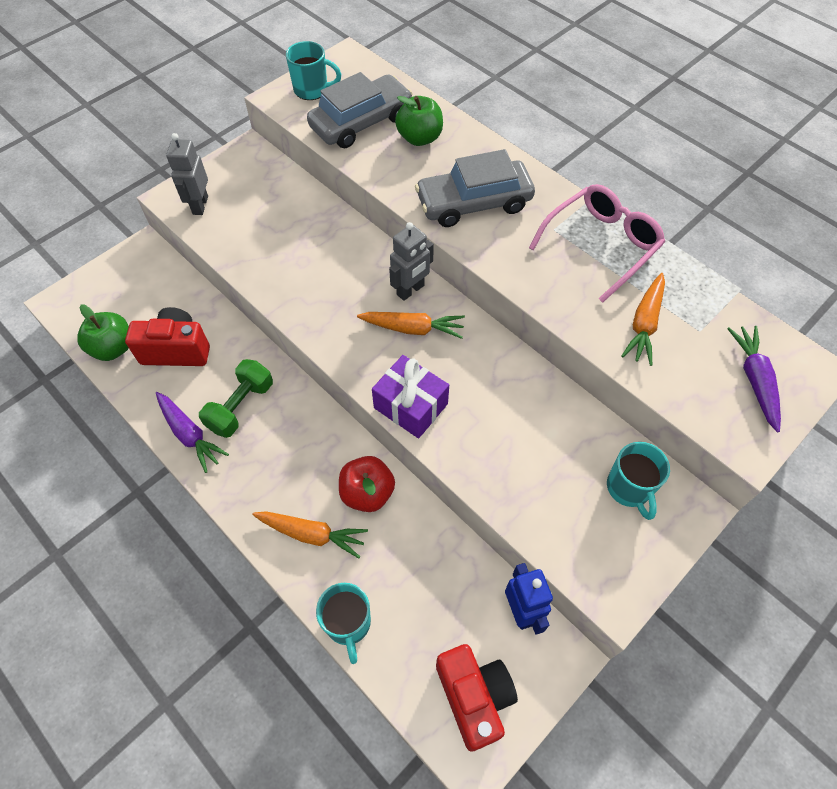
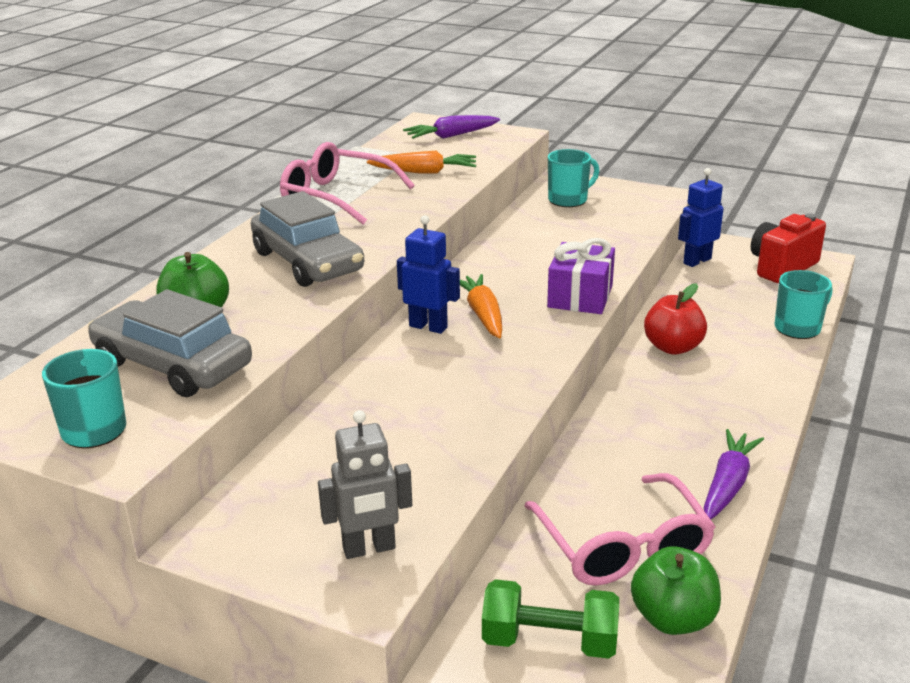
camera: 110 degrees left, 30 degrees down
red camera [125,307,210,366] -> pink glasses [524,473,715,586]
green dumbbell [199,359,273,438] -> green dumbbell moved to [482,579,619,659]
orange carrot [252,511,368,559] -> none
grey robot [389,222,434,301] -> blue robot [397,215,460,334]

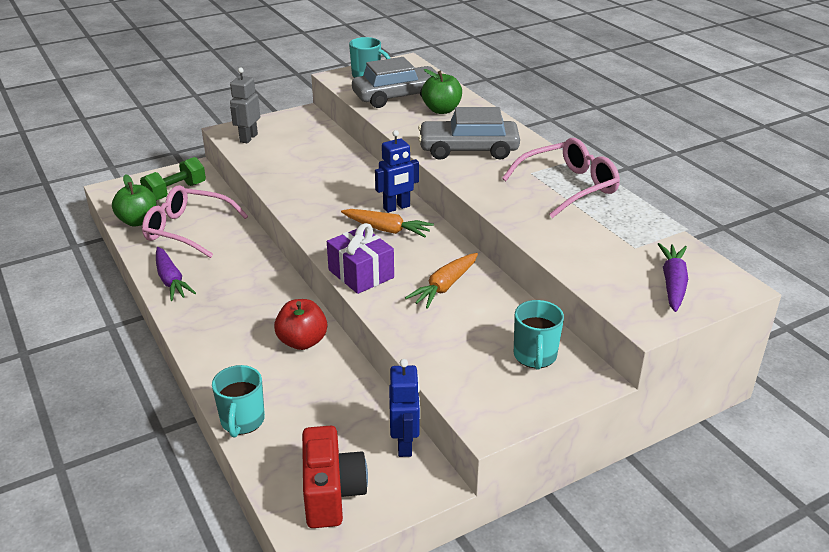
camera: 125 degrees right, 5 degrees up
orange carrot [367,151,476,174] -> orange carrot moved to [405,253,478,309]

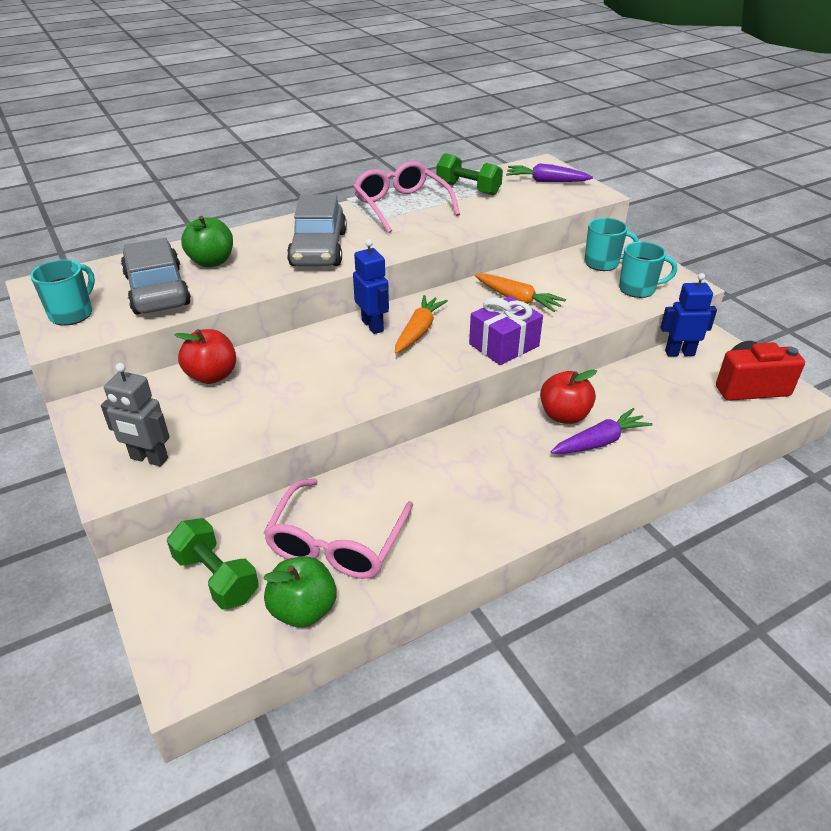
camera: 90 degrees left, 5 degrees up
purple carrot [156,247,196,301] -> purple carrot moved to [551,408,653,454]
turquoise mug [212,365,265,437] -> turquoise mug moved to [619,241,677,298]
none -> red apple [175,329,236,384]
none -> green dumbbell [437,153,503,195]

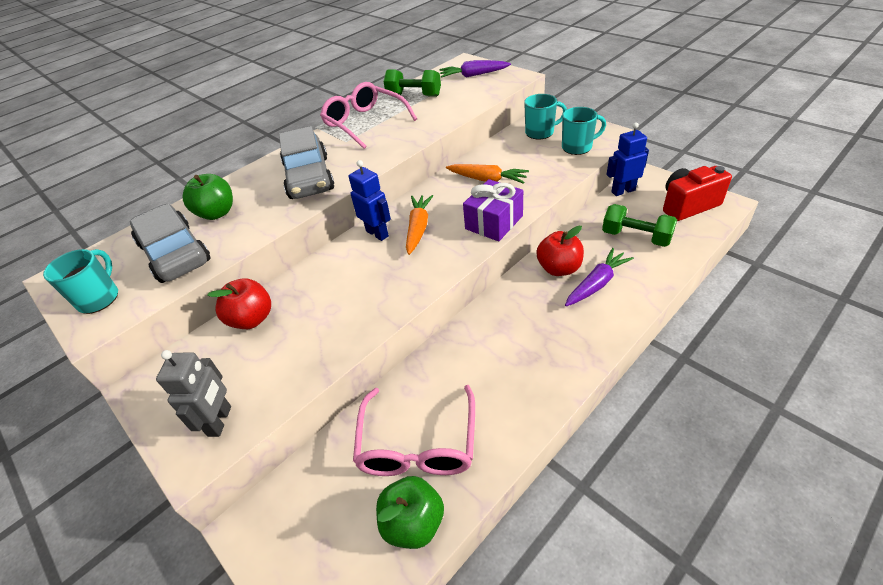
camera: 10 degrees left, 5 degrees up
grey robot [101,363,170,466] -> grey robot turned 90 degrees counterclockwise [156,350,231,437]
green dumbbell [167,518,259,609] -> green dumbbell moved to [602,204,677,247]

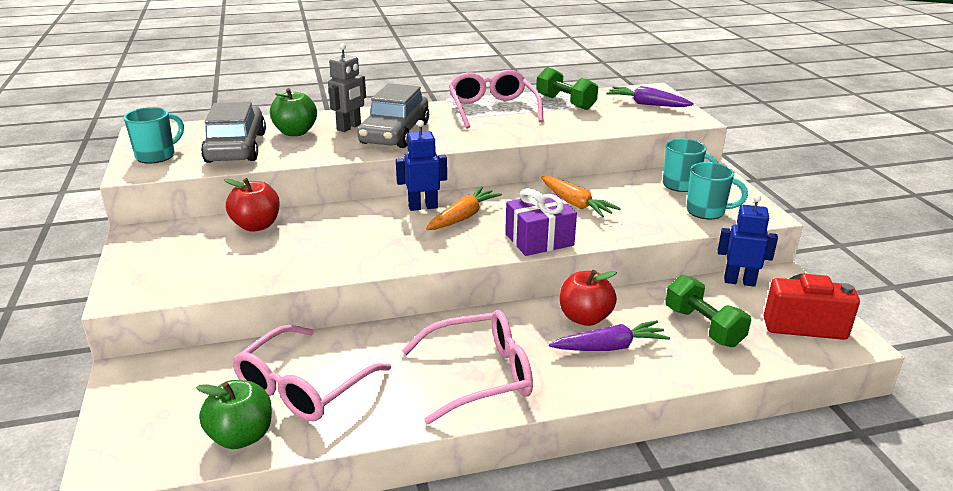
camera: 25 degrees right, 15 degrees down
grey robot [156,350,231,437] -> grey robot moved to [328,43,366,132]
blue robot [349,160,391,241] -> blue robot turned 90 degrees counterclockwise [396,120,447,211]
none -> pink glasses [402,310,533,424]

